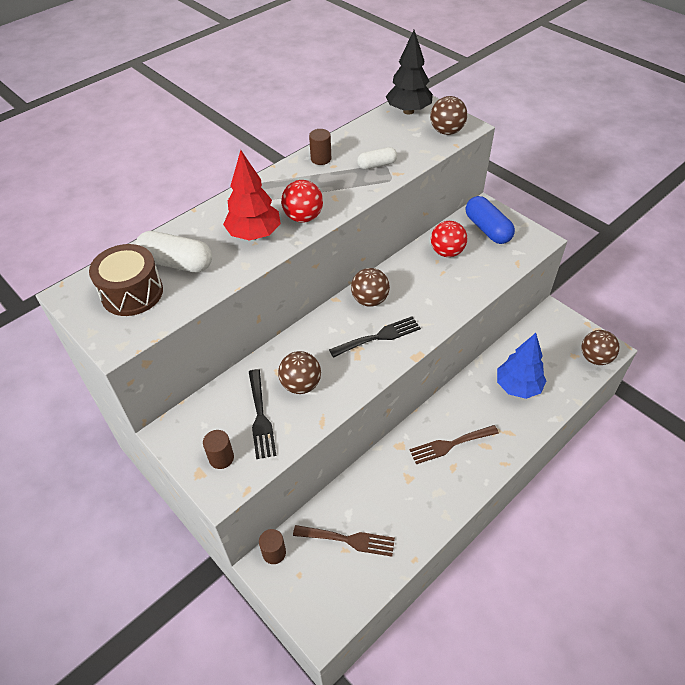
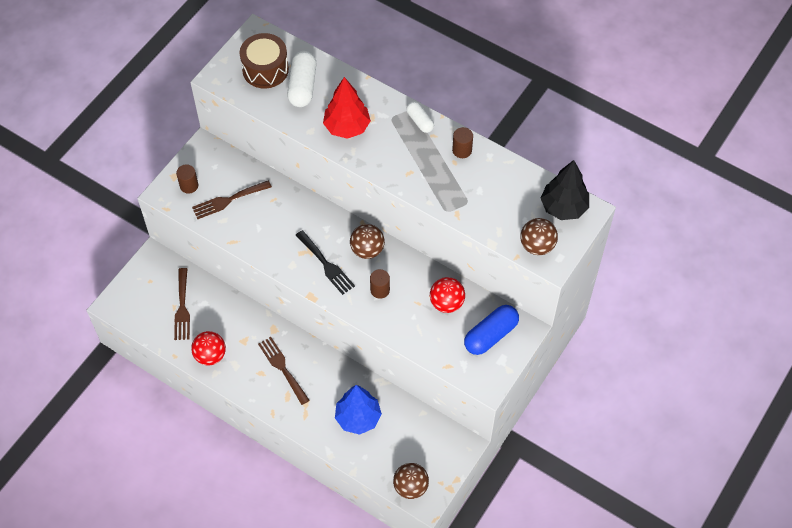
camera: 75 degrees right, 10 degrees up
black fork [249,369,276,459] -> brown fork [192,180,272,219]
brown cylinder [259,529,286,564] -> brown cylinder moved to [370,269,390,299]
brown ball [278,351,321,394] -> none
red ball [281,180,323,223] -> red ball moved to [191,331,226,365]
white capsule [357,147,397,169] -> white capsule moved to [406,101,434,133]

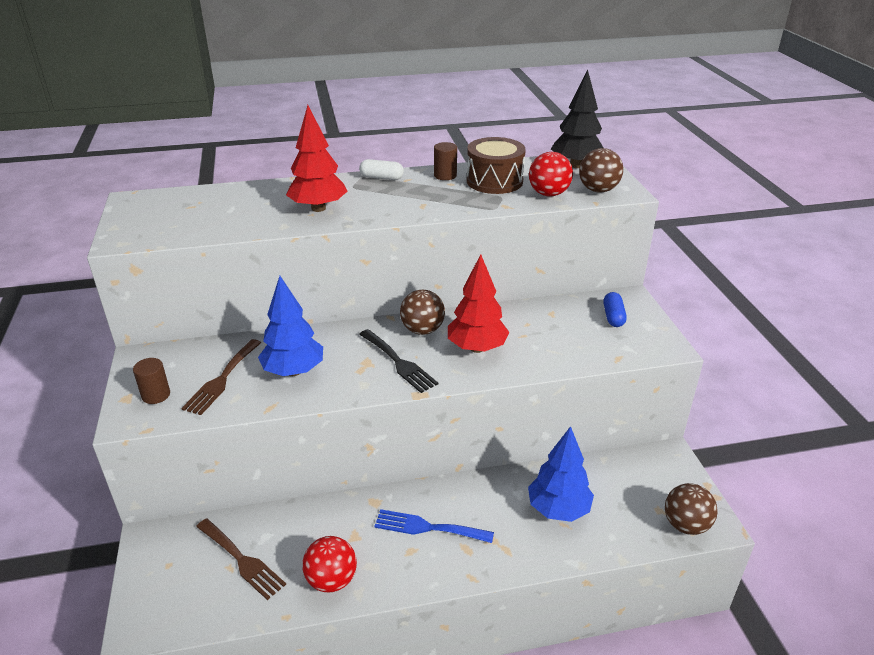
camera: 45 degrees left, 25 degrees down
brown drum [240,33,289,89] -> brown drum moved to [467,137,526,194]
brown fork [258,337,310,405] -> blue fork [374,509,494,543]
white capsule [287,51,316,107] -> none
black fork [295,230,355,295] -> black fork turned 45 degrees clockwise [359,329,438,393]
brown cylinder [370,269,390,299] -> red tree [448,254,509,353]
red ball [430,277,465,313] -> red ball moved to [529,152,573,197]
blue capsule [464,305,519,355] -> blue capsule [603,292,627,327], size x0.60
none -> blue tree [258,276,323,376]

